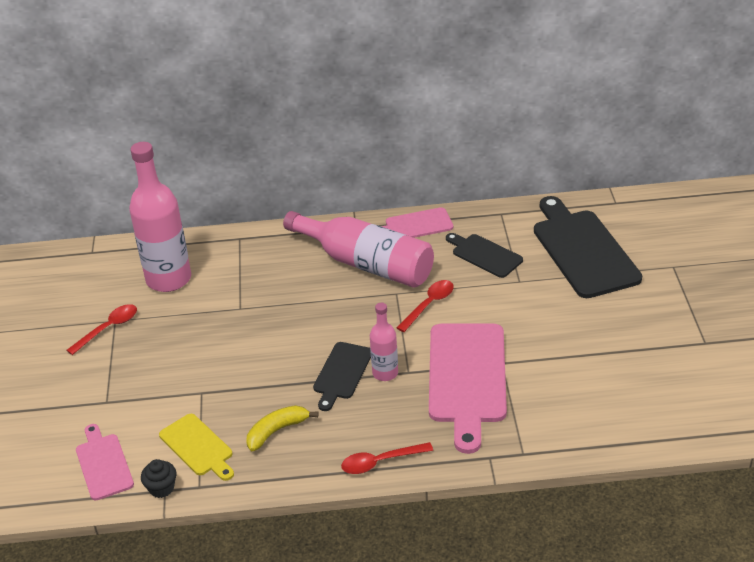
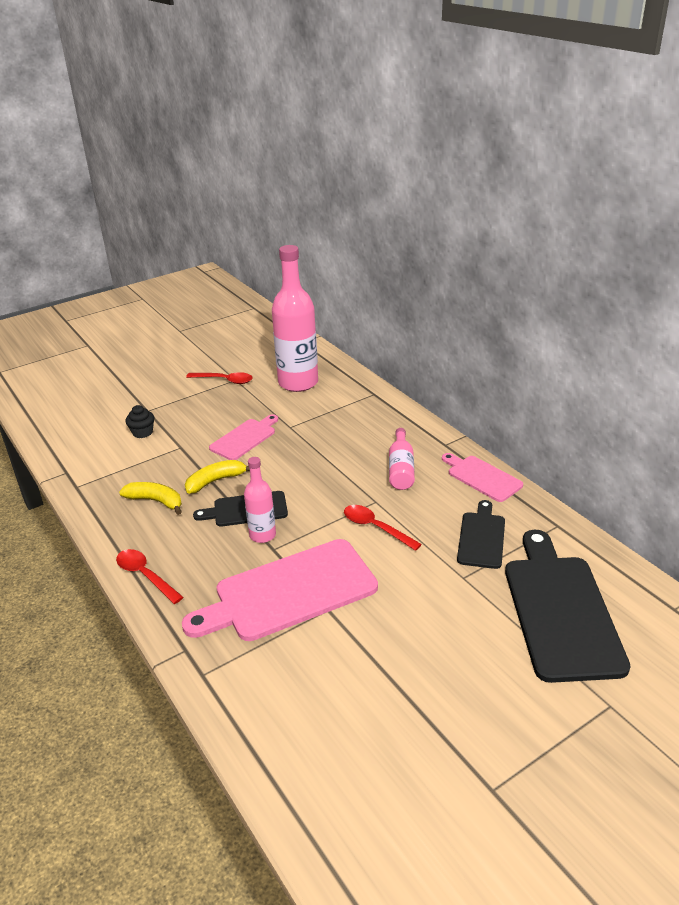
camera: 60 degrees right, 5 degrees down
pink cutting board [76,424,134,500] -> pink cutting board moved to [209,414,278,460]
black cupcake [141,459,176,498] -> black cupcake moved to [126,405,154,438]
yellow cutting board [159,414,234,481] -> none
pink bottle [283,211,434,288] -> pink bottle [389,428,415,490], size x0.51
red spoon [397,280,454,332] -> red spoon turned 150 degrees counterclockwise [344,505,422,551]
black cutting board [534,196,642,298] -> black cutting board turned 45 degrees counterclockwise [505,530,631,683]
none -> yellow banana [185,460,250,494]

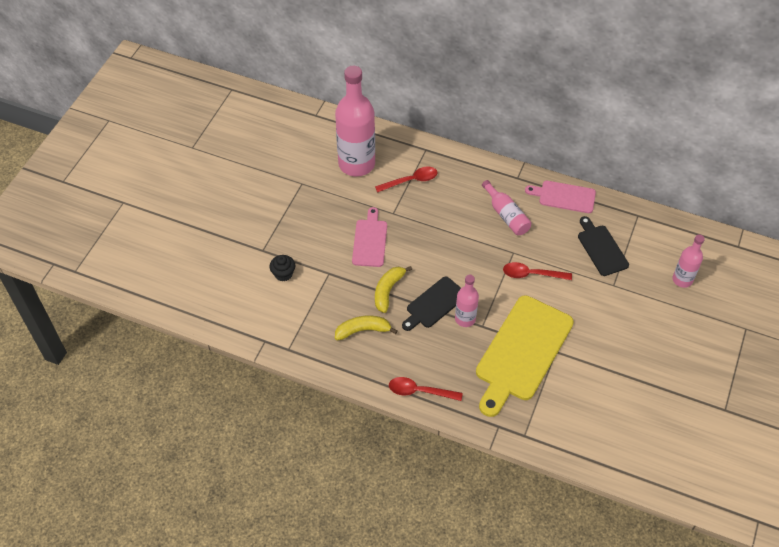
camera: 35 degrees left, 20 degrees up
pink cutting board [182,539,378,641] -> yellow cutting board [476,296,574,417]
red spoon [186,372,253,384] -> red spoon moved to [375,167,438,193]
black cutting board [505,530,631,683] -> pink bottle [673,234,705,288]

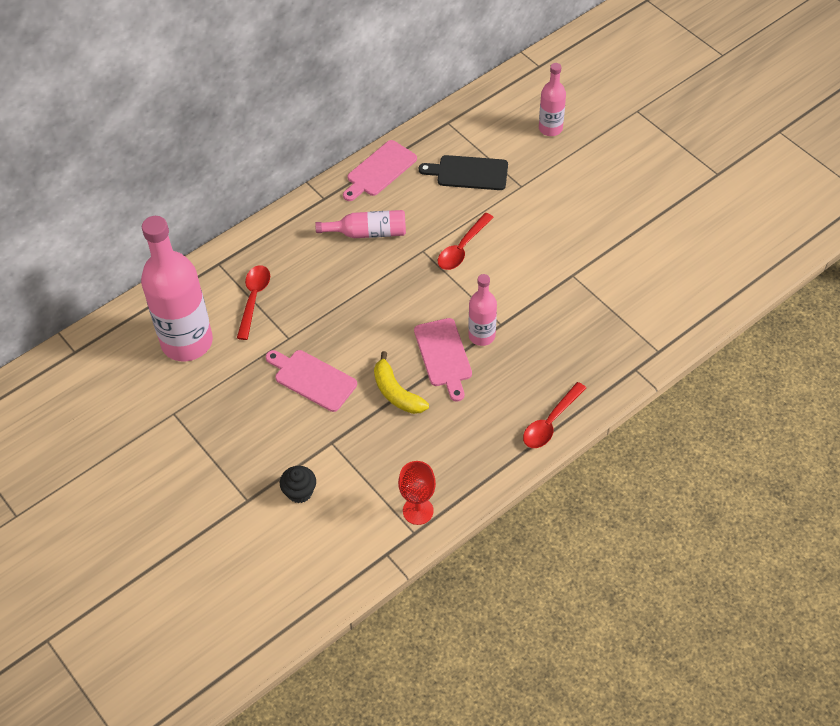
camera: 60 degrees left, 0 degrees up
yellow banana [335,316,397,341] -> none
black cutting board [402,277,461,331] -> pink cutting board [414,318,472,402]
yellow cutting board [476,296,574,417] -> none
none -> red goblet [398,461,436,525]

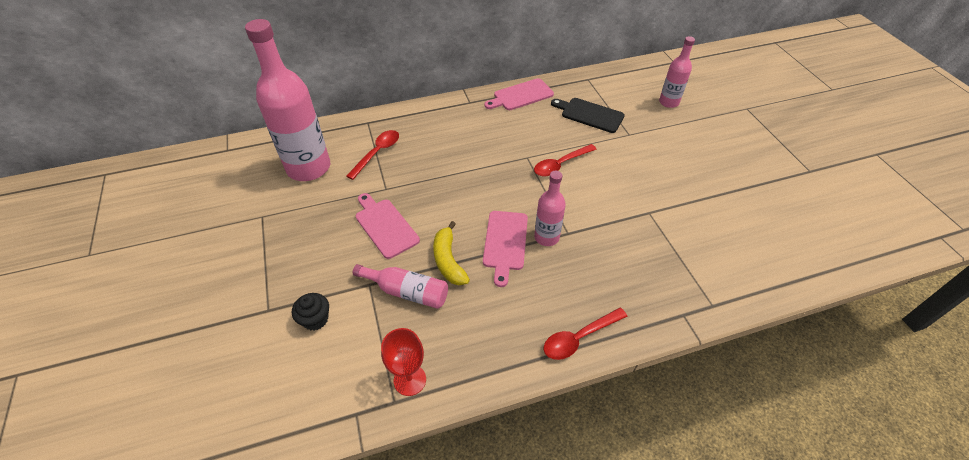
camera: 20 degrees right, 5 degrees down
pink bottle [315,210,406,238] -> pink bottle moved to [353,264,448,309]

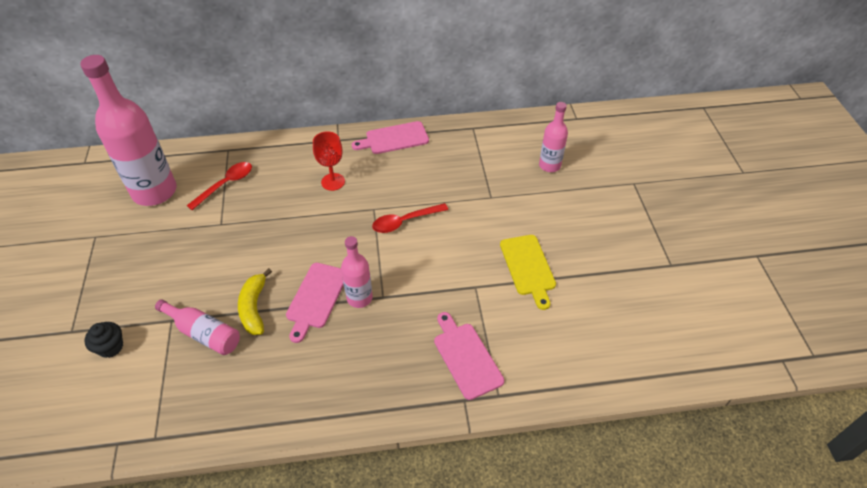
camera: 10 degrees right, 0 degrees up
pink cutting board [356,193,420,259] -> pink cutting board moved to [434,312,504,400]
red goblet [381,328,426,396] -> red goblet moved to [313,131,345,191]
red spoon [544,308,628,360] -> none
black cutting board [551,98,625,133] -> none
none -> yellow cutting board [500,235,556,310]

